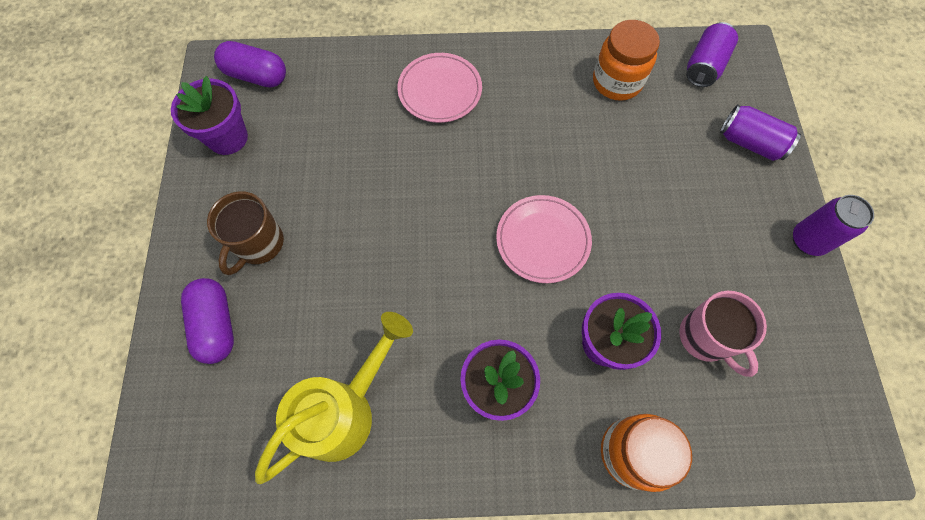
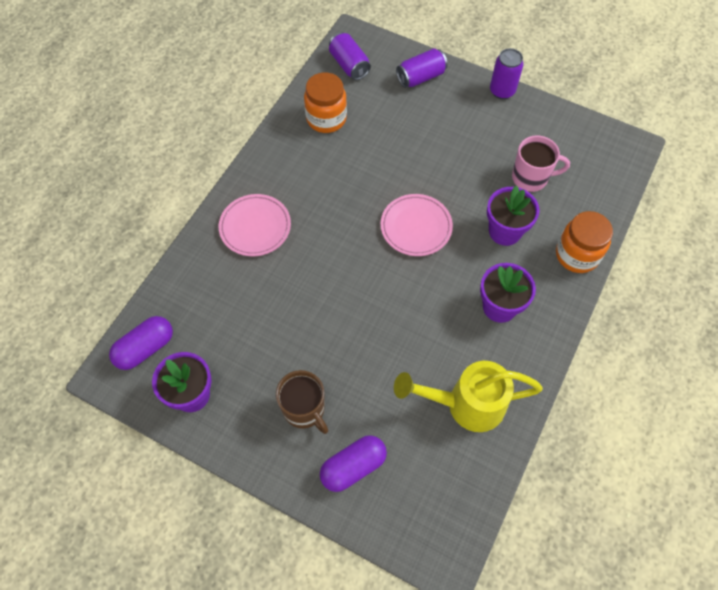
camera: 60 degrees left, 5 degrees down
purple capsule [181,278,234,364] -> purple capsule turned 45 degrees counterclockwise [320,435,387,492]
yellow watering can [255,312,413,484] -> yellow watering can turned 75 degrees counterclockwise [394,361,543,432]

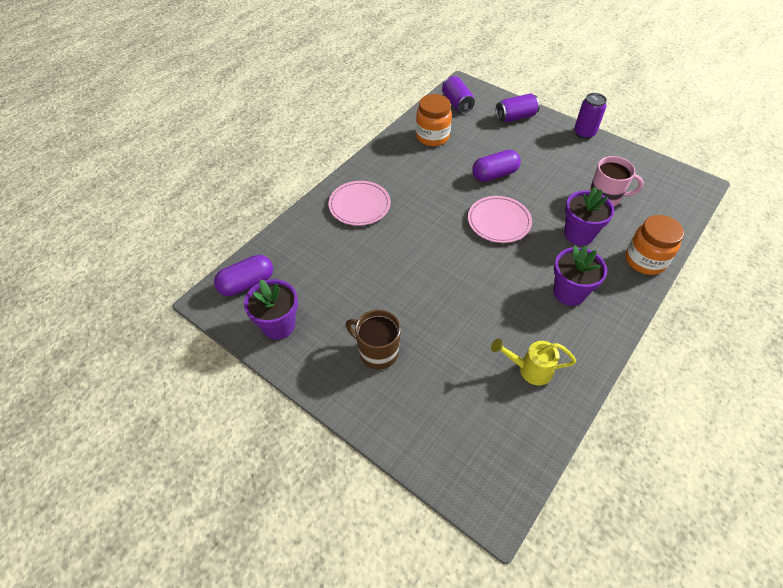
camera: 10 degrees right, 10 degrees down
brown mug [276,370,328,434] -> brown mug turned 150 degrees clockwise [346,310,401,369]
purple capsule [320,435,387,492] -> purple capsule moved to [472,150,521,182]
yellow watering can [394,361,543,432] -> yellow watering can [491,338,576,385], size x0.61

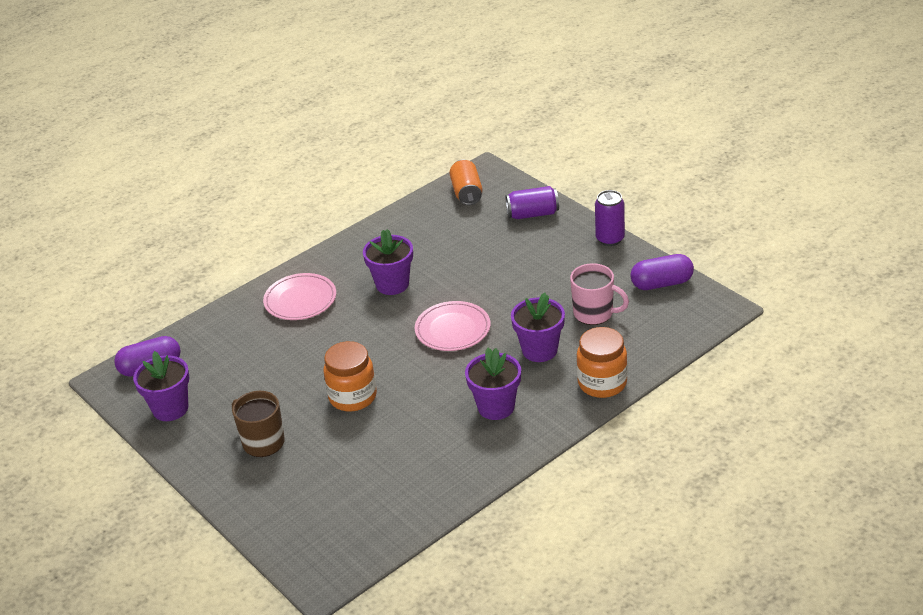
camera: 15 degrees right, 15 degrees down
orange jar [416,94,452,146] -> orange jar moved to [324,341,377,411]
purple can [442,76,475,113] -> orange can [449,160,483,205]
purple capsule [472,150,521,182] -> purple capsule moved to [630,254,694,290]
yellow watering can [491,338,576,385] -> none
none -> purple flower pot [363,229,413,295]

